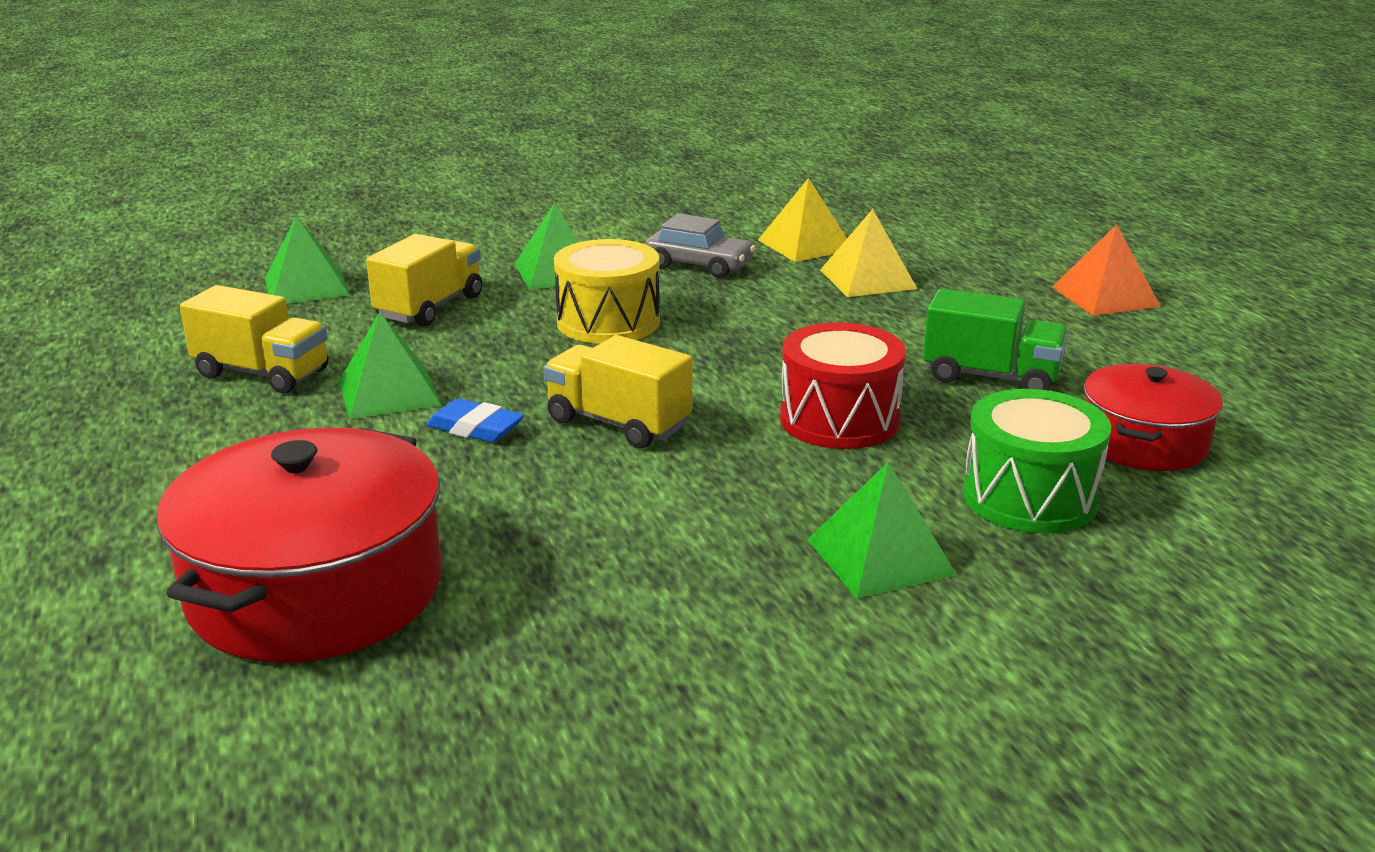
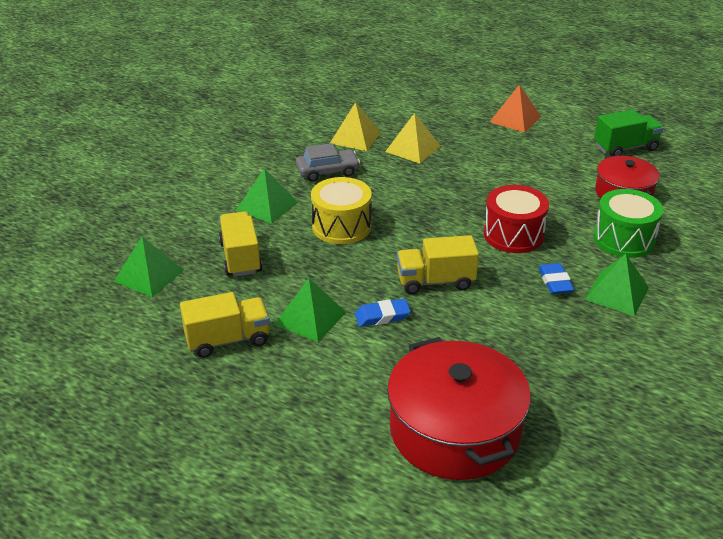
camera: 40 degrees left, 10 degrees up
green truck [923,289,1069,390] -> green truck moved to [594,109,664,156]
none -> blue eraser [538,263,574,294]

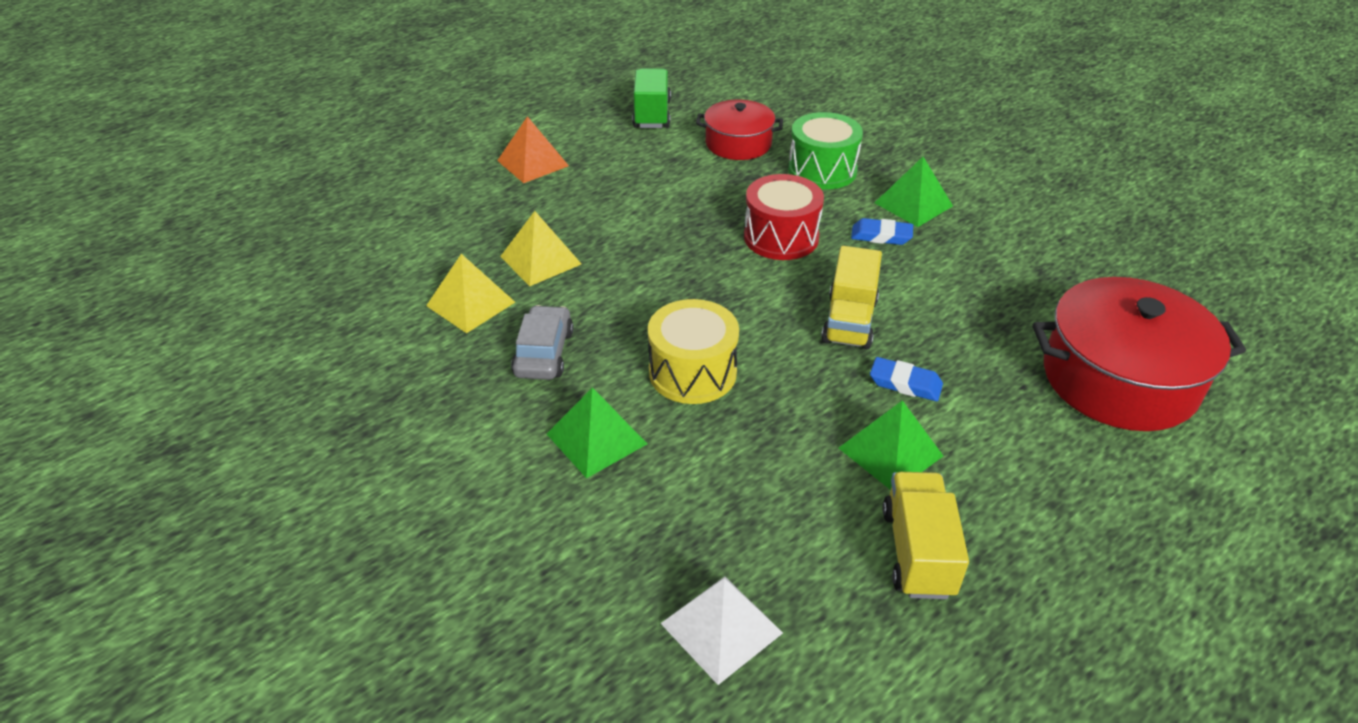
camera: 70 degrees left, 5 degrees up
green pyramid [114,236,184,297] -> white pyramid [660,577,783,685]
yellow truck [219,211,262,277] -> none
blue eraser [355,299,411,327] -> blue eraser turned 75 degrees counterclockwise [870,357,943,401]

